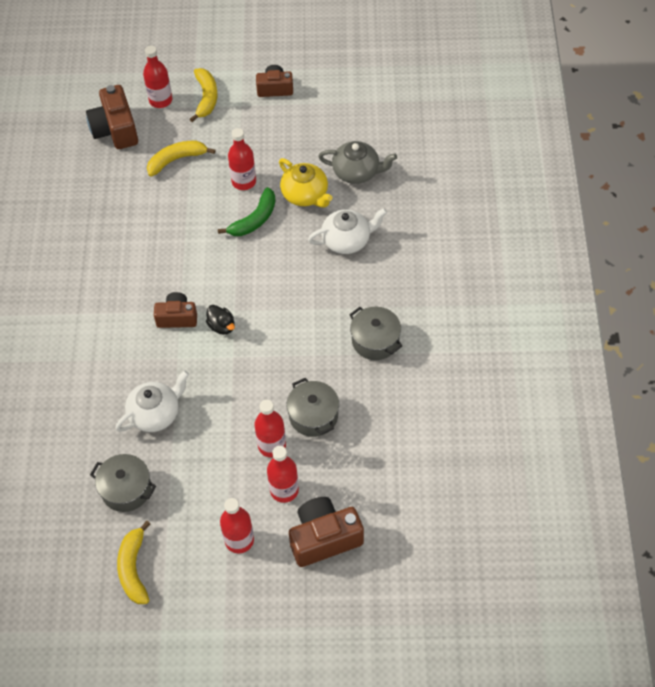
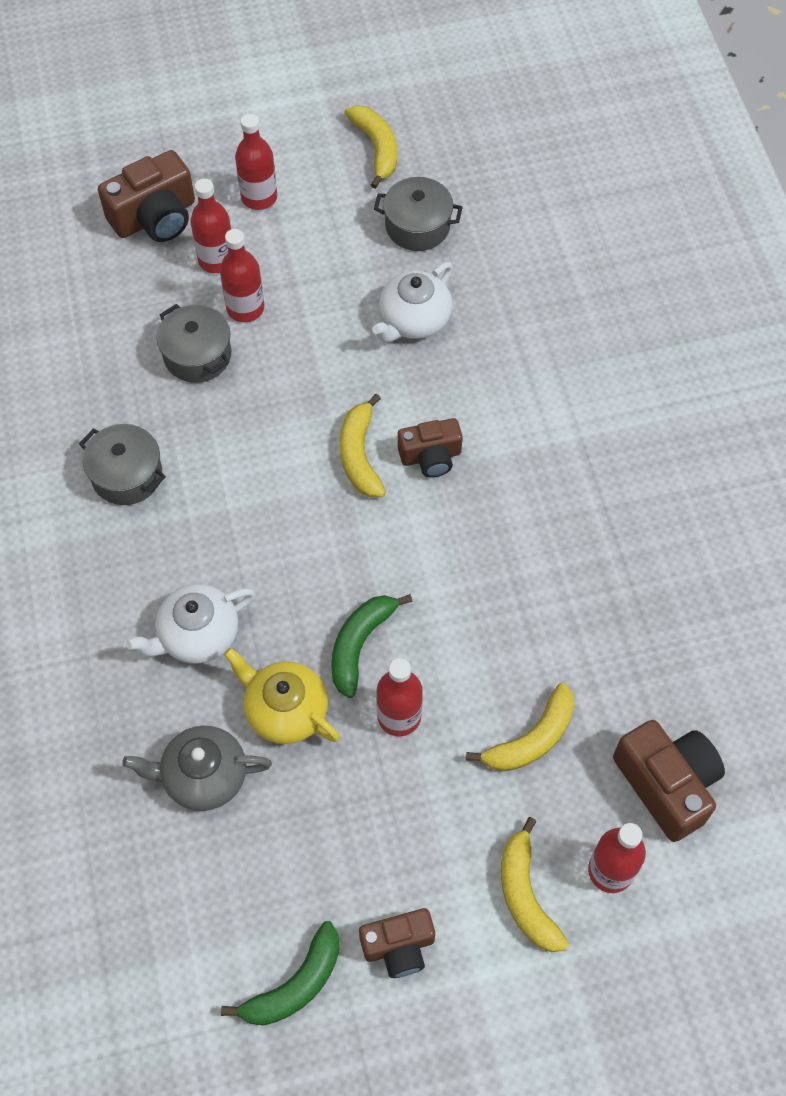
camera: 165 degrees right, 5 degrees up
black duck [206,305,235,335] -> yellow banana [340,394,386,498]
none -> green banana [221,921,340,1026]

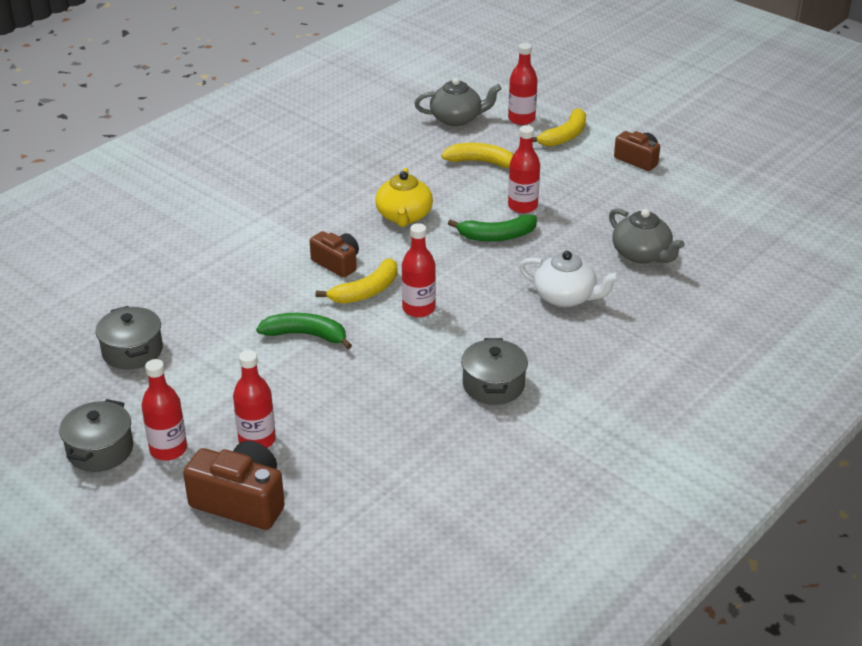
camera: 125 degrees left, 25 degrees down
grey pot [157,304,231,383] -> grey pot moved to [59,399,133,472]
red bottle [220,229,264,322] -> red bottle moved to [402,223,436,317]
green banana [221,921,340,1026] -> green banana moved to [256,313,352,349]
yellow teapot [224,648,340,744] -> yellow teapot moved to [375,168,433,227]
yellow banana [344,105,397,189] -> none
white teapot [372,262,453,342] -> none
brown camera [613,720,725,842] -> grey teapot [414,77,502,126]

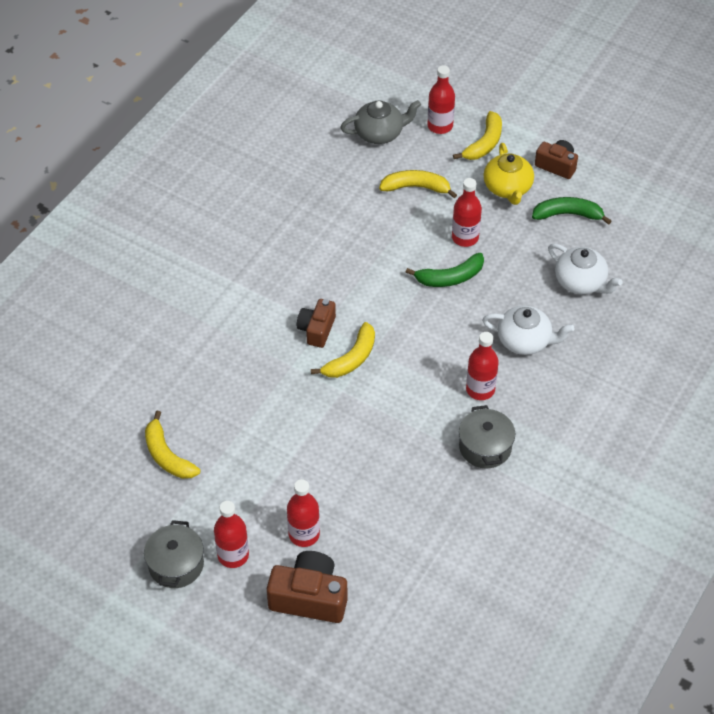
camera: 10 degrees left, 15 degrees up
grey pot [96,306,163,370] -> yellow banana [145,411,200,479]
green banana [256,313,352,349] -> green banana moved to [532,197,611,225]
brown camera [310,231,359,278] -> brown camera turned 105 degrees counterclockwise [297,299,336,348]
yellow teapot [375,168,433,227] -> yellow teapot moved to [483,143,534,205]
red bottle [402,223,436,317] -> red bottle moved to [466,332,499,400]
grey teapot [609,208,685,263] -> white teapot [548,244,623,294]

